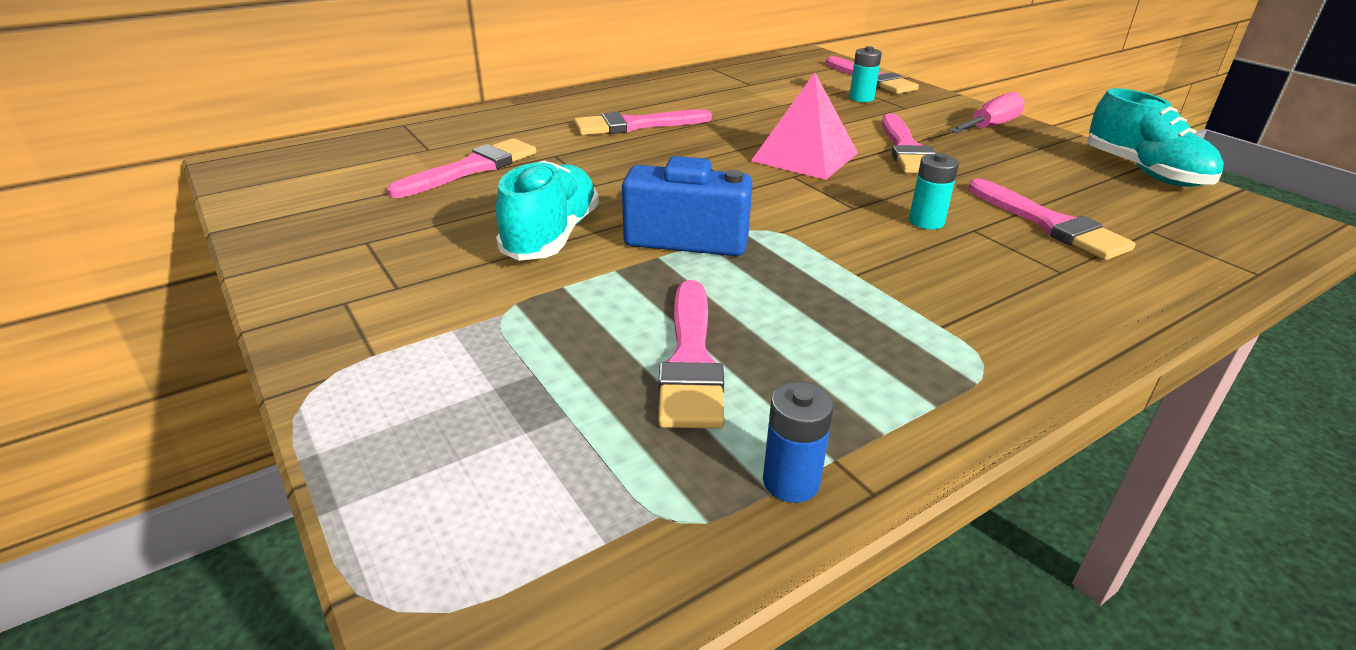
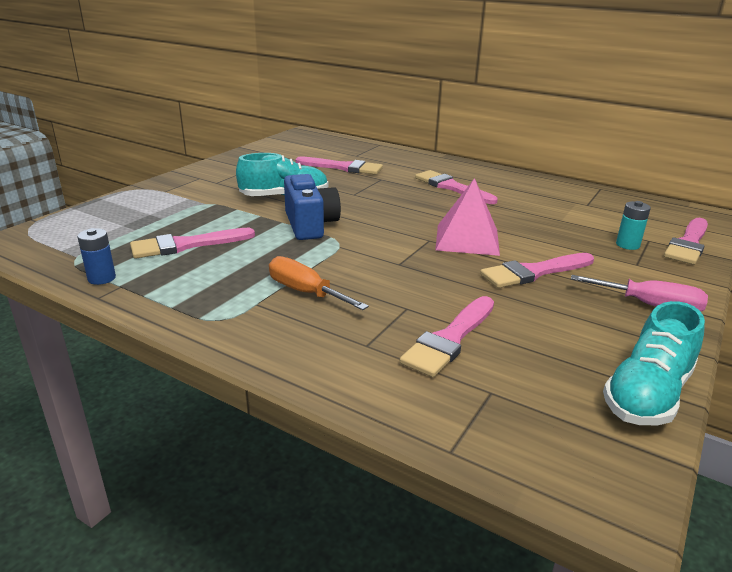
camera: 65 degrees right, 5 degrees down
turquoise battery [909,153,959,229] -> none
none -> orange screwdriver [269,256,369,310]

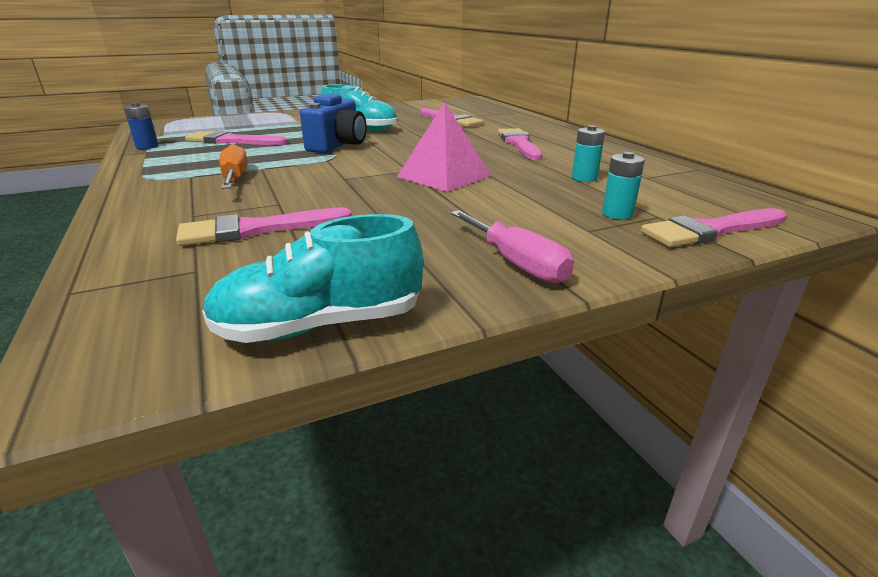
camera: 35 degrees right, 0 degrees up
pink brush [480,253,594,288] -> none
none -> turquoise battery [572,125,605,182]

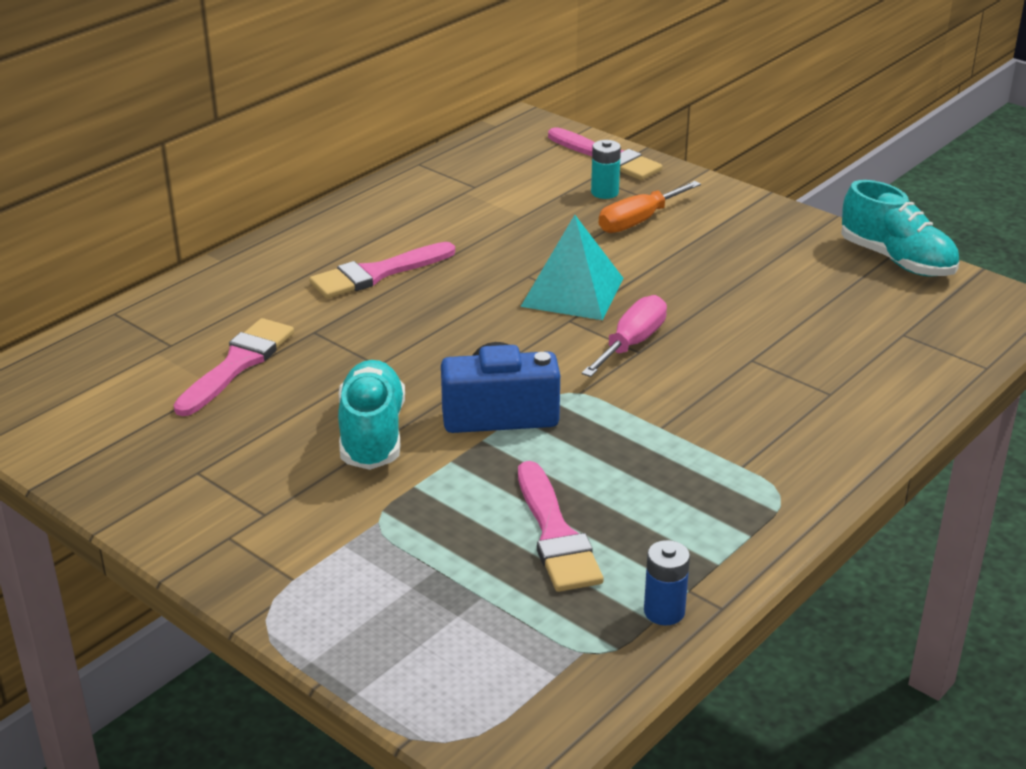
camera: 115 degrees left, 5 degrees up
pink brush [176,207,352,246] -> none
orange screwdriver [219,144,248,189] -> orange screwdriver moved to [599,181,701,233]
pink pyramid [397,102,492,192] -> turquoise pyramid [520,215,624,320]
pink screwdriver [451,210,574,283] -> pink screwdriver moved to [582,295,667,377]
turquoise battery [572,125,605,182] -> none

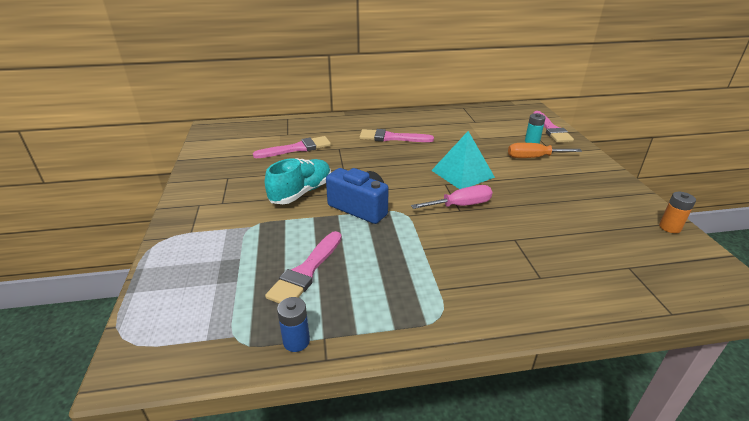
camera: 40 degrees right, 0 degrees up
turquoise shoe [841,180,959,277] -> orange battery [659,192,696,233]

